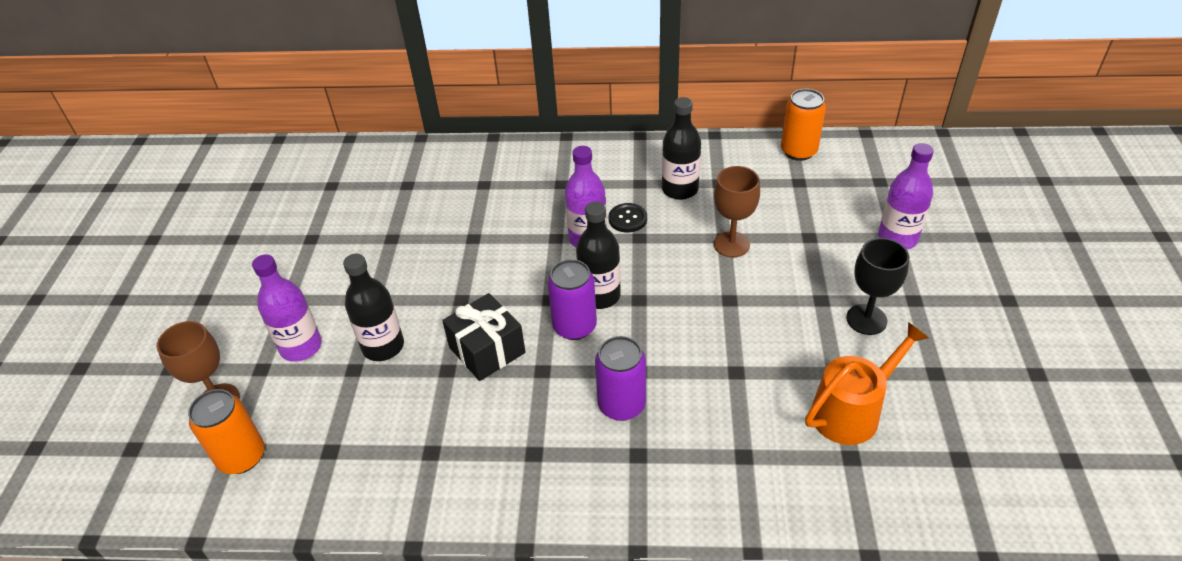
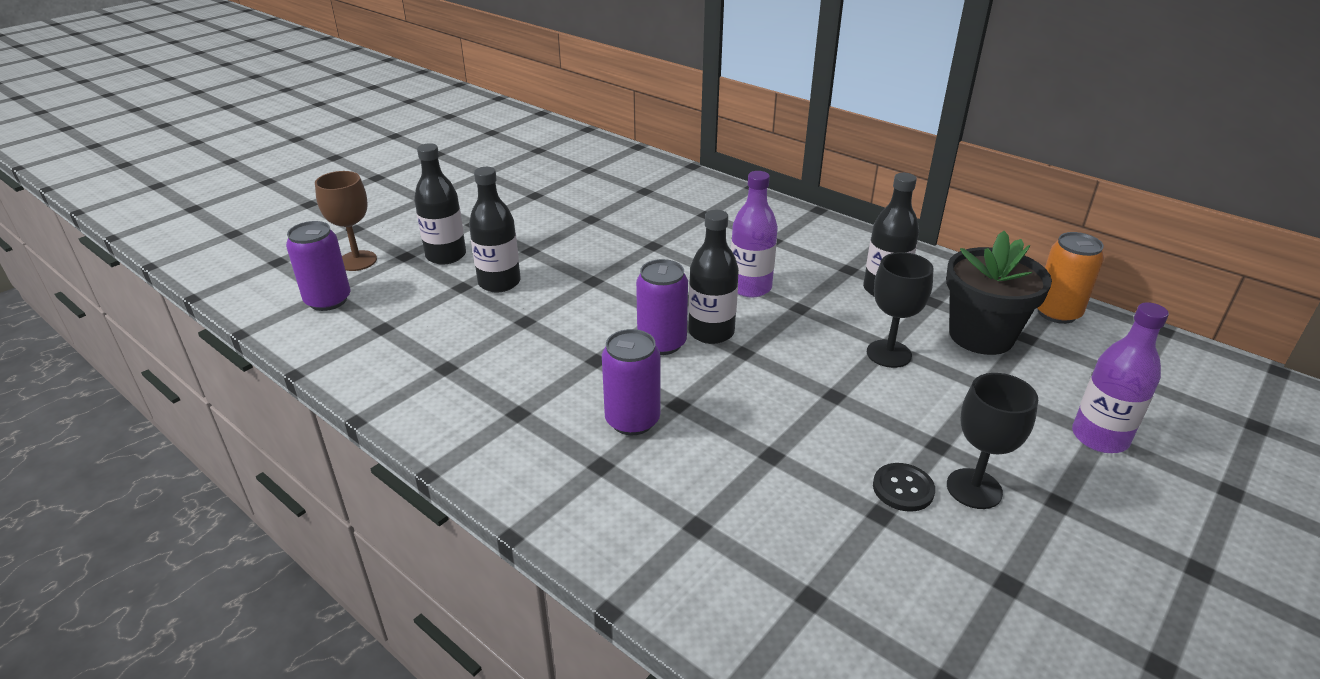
camera: 35 degrees right, 10 degrees down
orange can [188,389,264,474] -> purple can [286,221,350,311]
purple bottle [252,254,322,362] -> black bottle [414,143,466,265]
black gift [442,293,525,381] -> none
black button [609,203,647,233] -> black button moved to [873,463,935,512]
brown goblet [714,166,760,257] -> black goblet [867,252,933,368]
orange watering can [805,322,929,445] -> none
none -> black flower pot [946,231,1052,355]

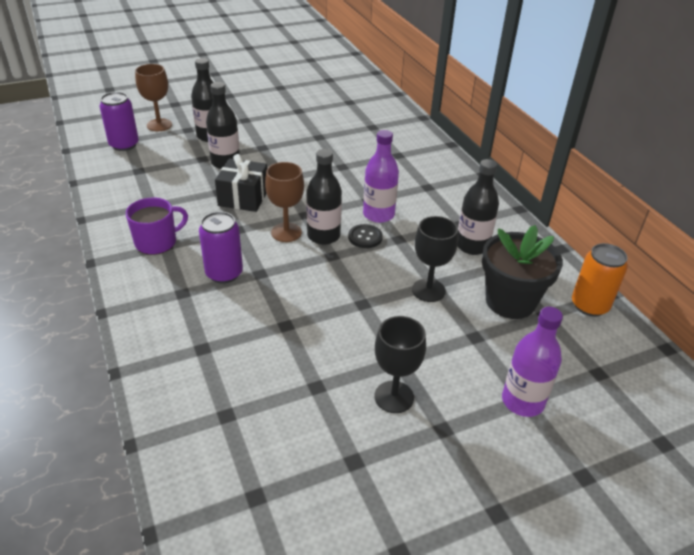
camera: 25 degrees right, 5 degrees up
purple can [636,259,688,355] -> brown goblet [265,162,304,242]
black button [873,463,935,512] -> black button moved to [348,224,383,248]
none -> purple mug [126,198,188,255]
none -> black gift [215,154,268,212]

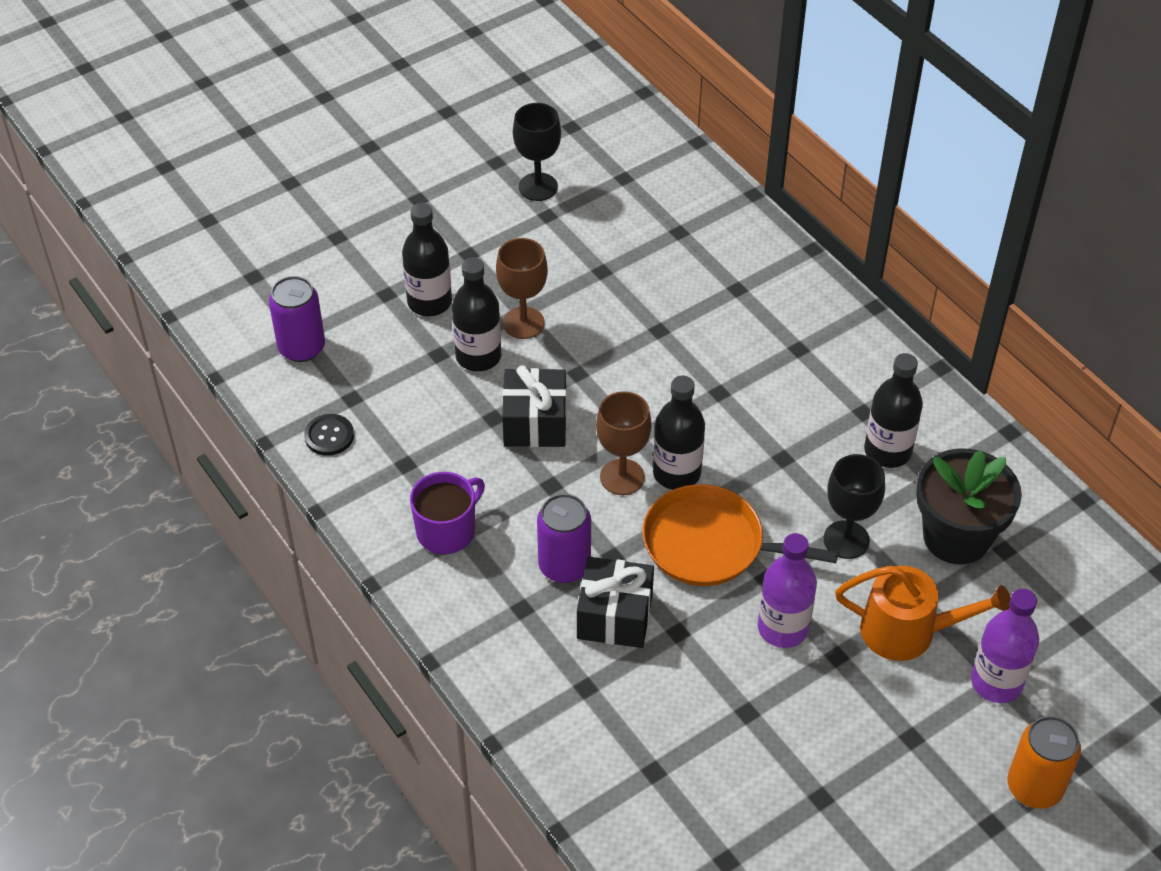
camera: 10 degrees left, 10 degrees up
brown goblet [135,64,172,131] -> brown goblet moved to [496,238,548,339]
black button [348,224,383,248] -> black button moved to [304,414,354,456]
purple bottle [363,130,399,223] -> purple bottle moved to [758,533,817,648]
black goblet [374,316,426,413] -> black goblet moved to [513,103,561,201]
orange can [572,243,628,317] -> orange can moved to [1007,716,1081,809]
none -> black gift [577,557,654,648]
none -> orange pan [642,484,838,586]
none -> orange watering can [835,566,1011,661]

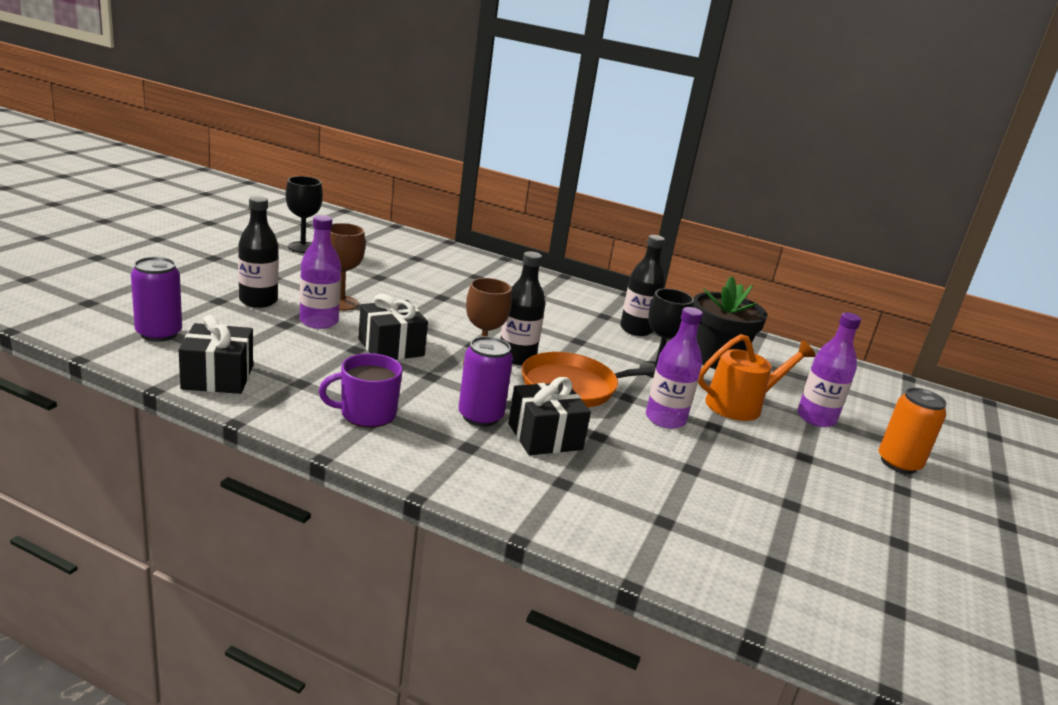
camera: 35 degrees left, 25 degrees down
black button [304,414,354,456] -> black gift [179,315,253,394]
purple mug [410,472,485,554] -> purple mug turned 120 degrees counterclockwise [319,353,403,427]
black bottle [452,257,501,371] -> purple bottle [300,215,341,329]

